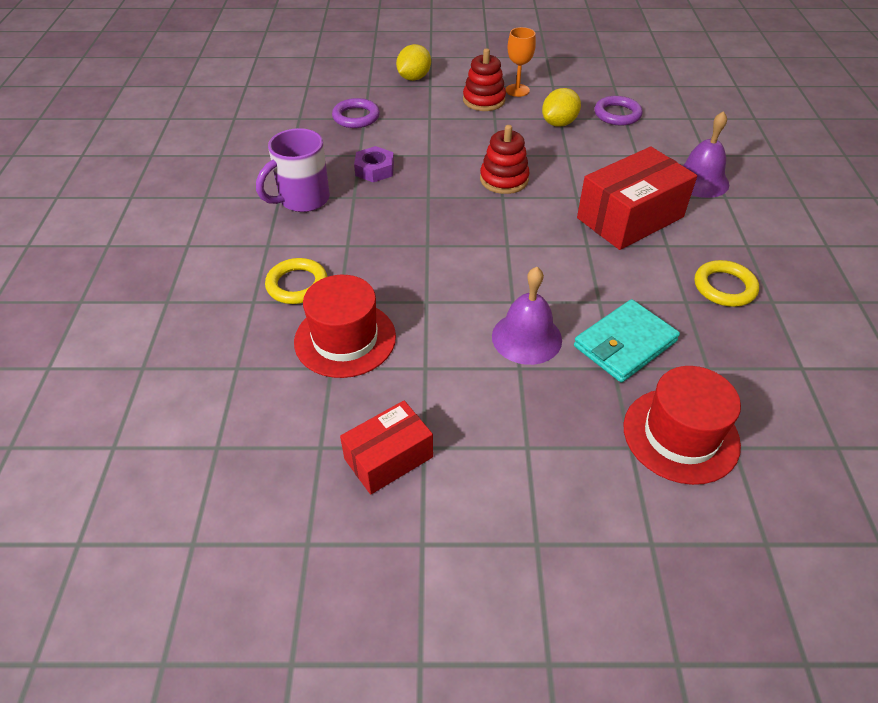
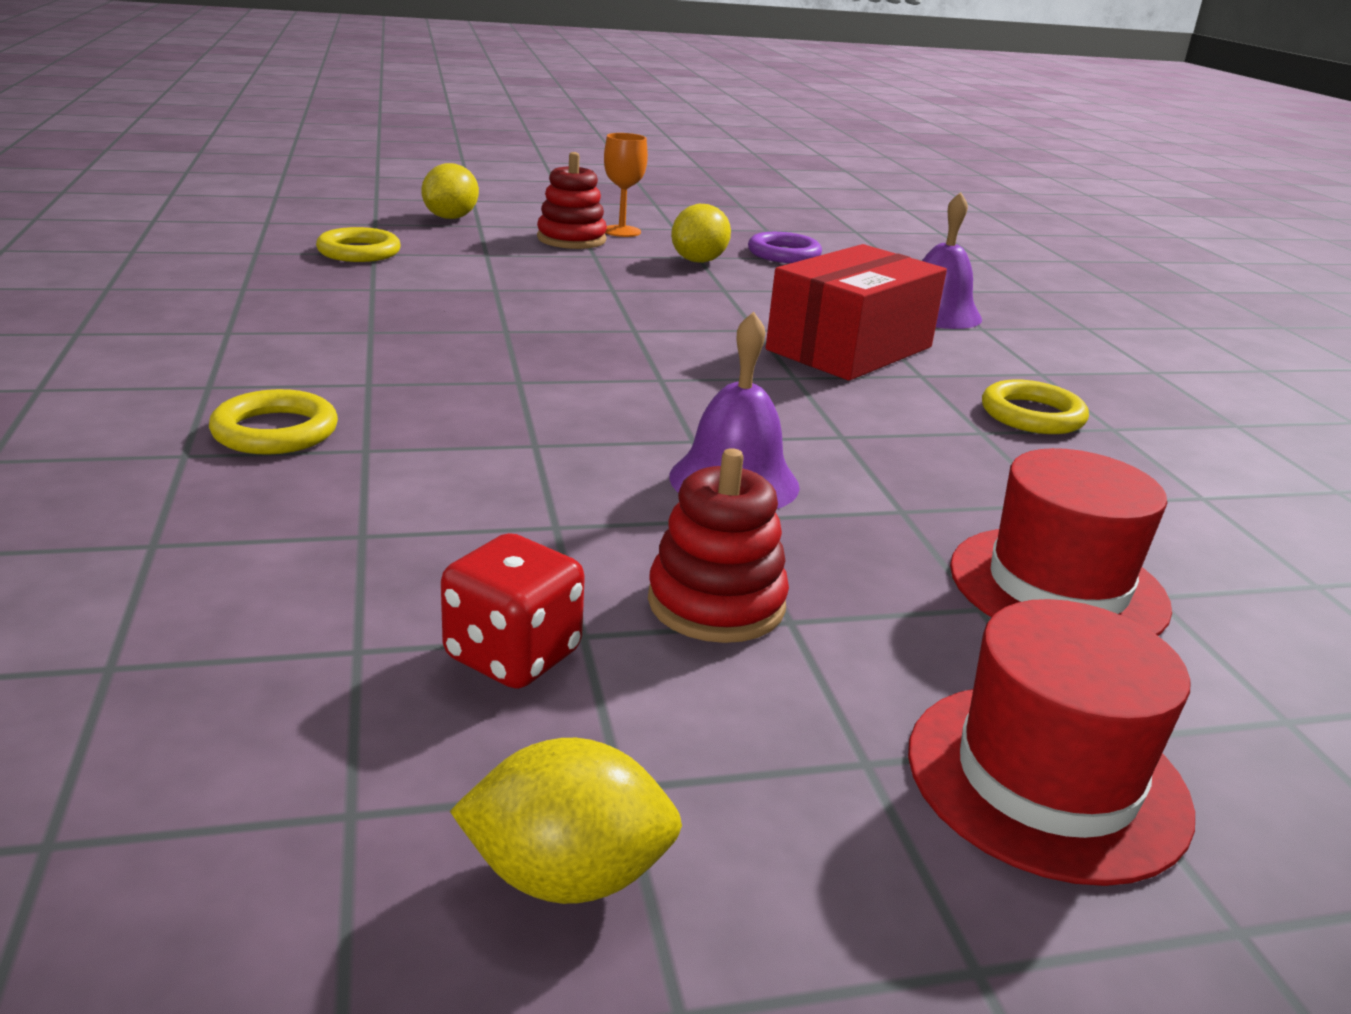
camera: 15 degrees left, 20 degrees down
purple mug [256,128,330,212] -> none
red hat [294,275,396,378] -> red hat moved to [908,599,1195,886]
purple ring [332,98,380,128] -> yellow ring [316,227,401,262]
red box [340,401,433,495] -> red dice [441,533,585,689]
purple nut [354,146,394,182] -> none
red stacking toy [480,125,530,194] -> red stacking toy moved to [648,448,789,643]
turquoise wallet [574,299,680,382] -> none
none -> yellow lemon [450,738,682,904]

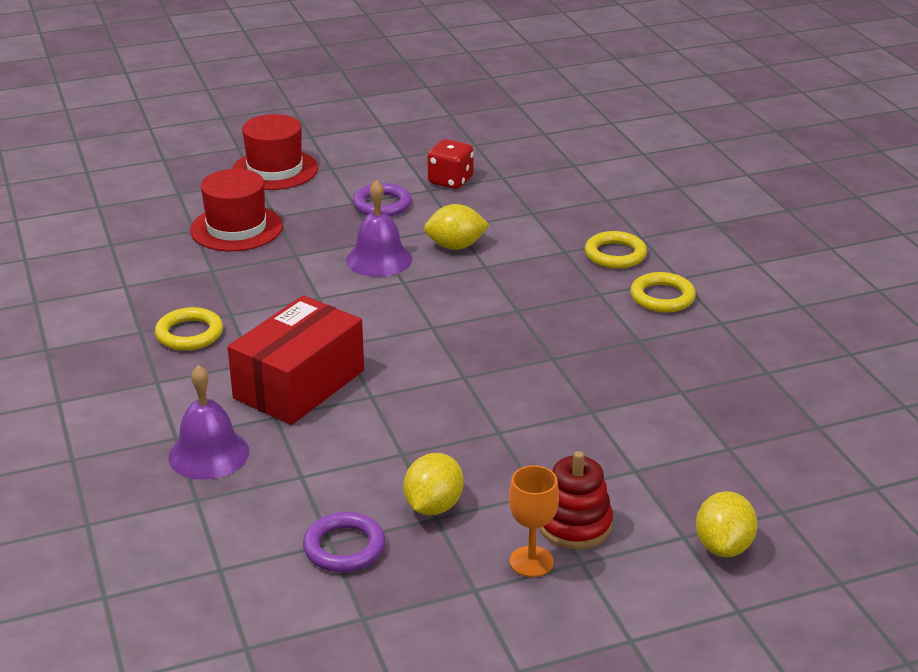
camera: 175 degrees right, 5 degrees up
yellow ring [316,227,401,262] -> yellow ring moved to [630,272,696,313]
yellow lemon [450,738,682,904] -> yellow lemon moved to [424,204,489,250]
red stacking toy [648,448,789,643] -> purple ring [353,183,412,217]

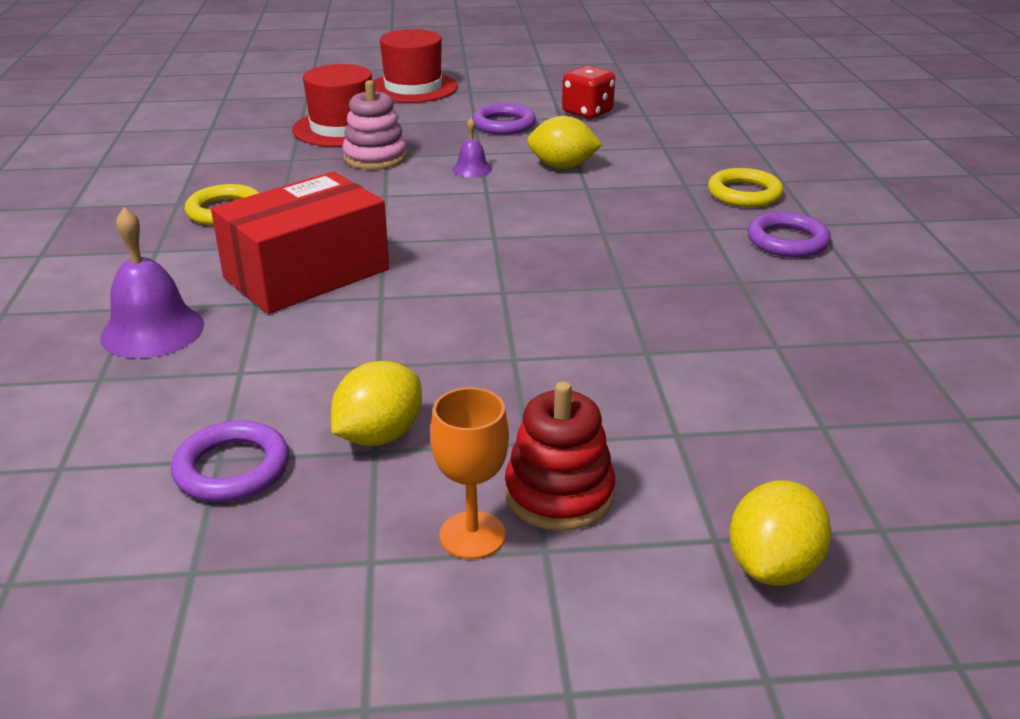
camera: 15 degrees right, 0 degrees up
purple bell [346,180,412,277] -> purple bell [452,118,492,177], size x0.53
yellow ring [630,272,696,313] -> purple ring [747,212,831,257]
none -> pink stacking toy [342,80,407,170]

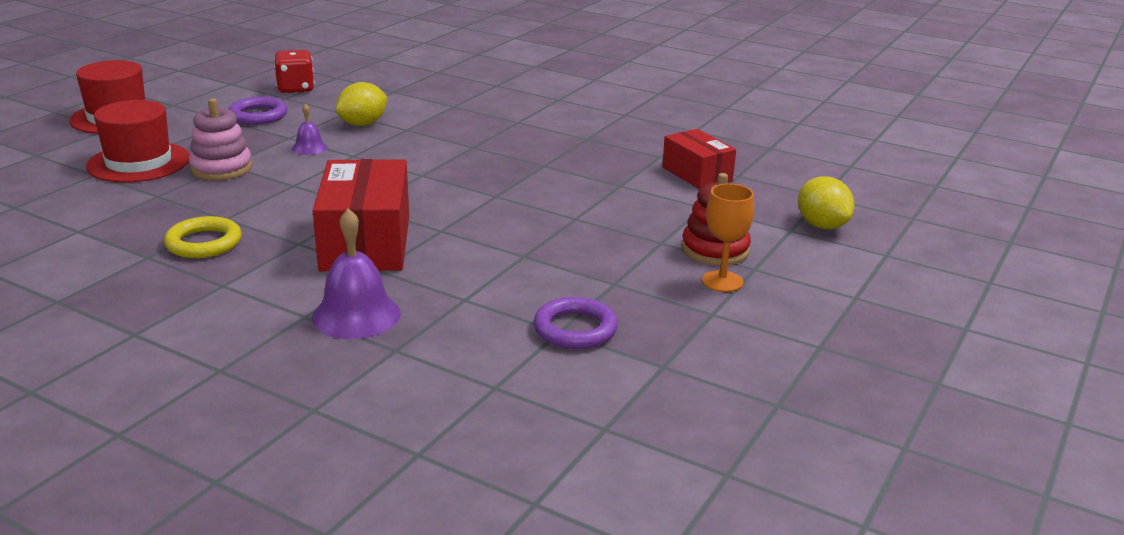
camera: 55 degrees left, 5 degrees down
yellow lemon [331,361,422,446] -> none
yellow ring [708,168,784,207] -> none
purple ring [747,212,831,257] -> none
none -> red box [662,129,736,189]

